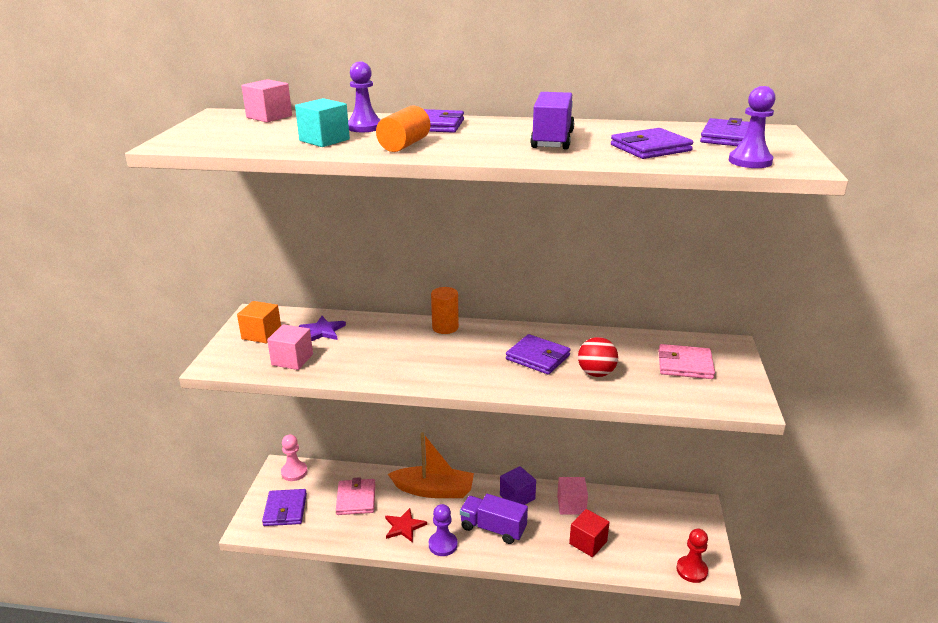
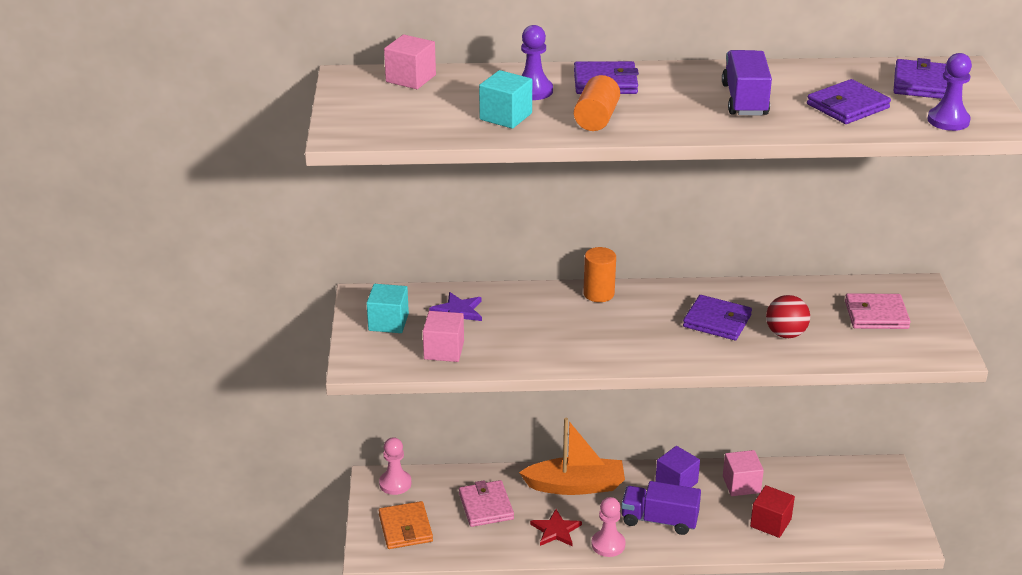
camera: 10 degrees left, 5 degrees up
orange cube [237,301,281,343] -> turquoise cube [367,284,409,333]
purple wallet [262,489,307,526] -> orange wallet [379,501,433,549]
purple pawn [429,504,458,556] -> pink pawn [591,497,626,557]
red pawn [676,529,708,583] -> none

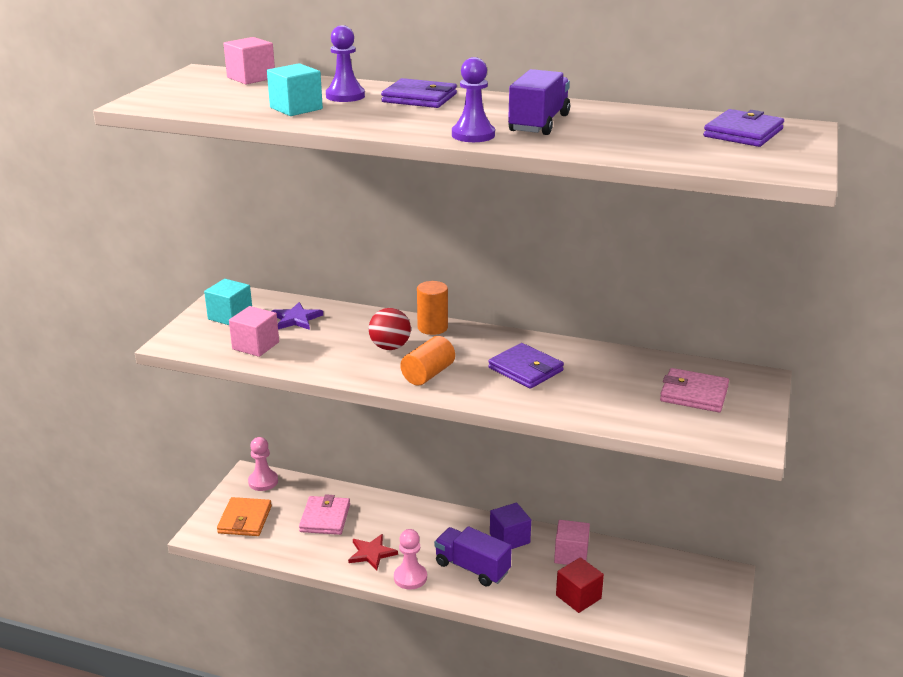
camera: 20 degrees right, 5 degrees down
orange boat [519,418,625,495] -> none
orange cylinder [574,75,620,131] -> orange cylinder moved to [400,336,455,386]
red ball [766,295,810,338] -> red ball moved to [369,308,411,350]
purple wallet [807,79,891,124] -> none
purple pawn [928,53,972,131] -> purple pawn moved to [452,57,495,142]

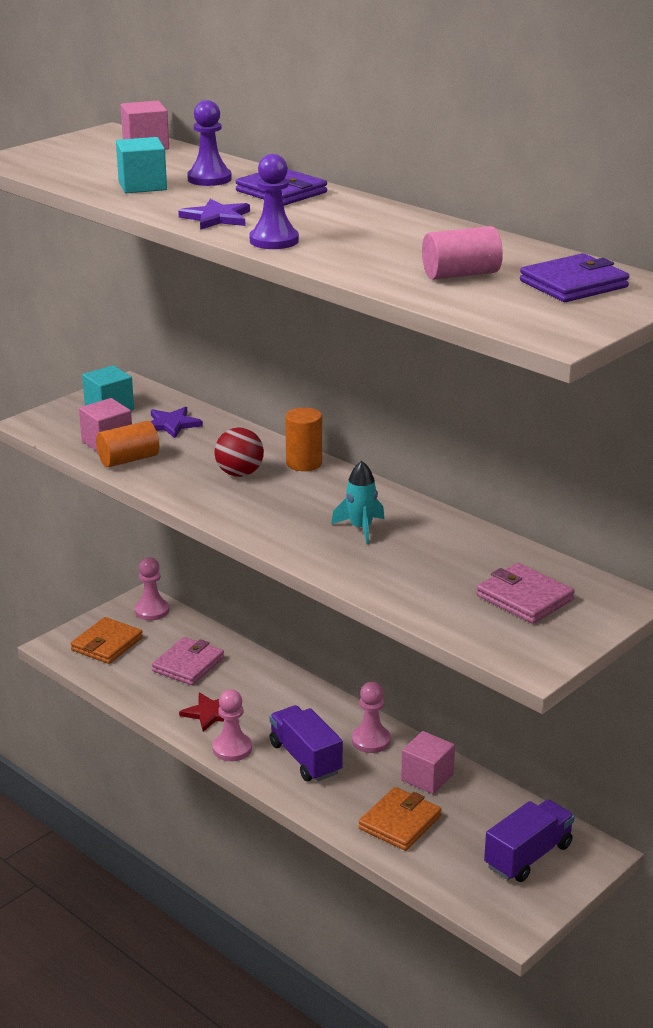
camera: 25 degrees right, 0 degrees up
orange cylinder [400,336,455,386] -> orange cylinder moved to [96,421,159,467]
purple wallet [488,343,564,389] -> turquoise rocket [331,461,384,544]
purple cube [490,503,531,549] -> pink pawn [352,682,391,753]
purple truck [508,69,570,135] -> purple truck moved to [484,800,575,882]
red cube [556,557,604,613] -> orange wallet [358,787,442,851]
none -> purple star [178,199,250,230]
none -> pink cylinder [422,226,503,280]

